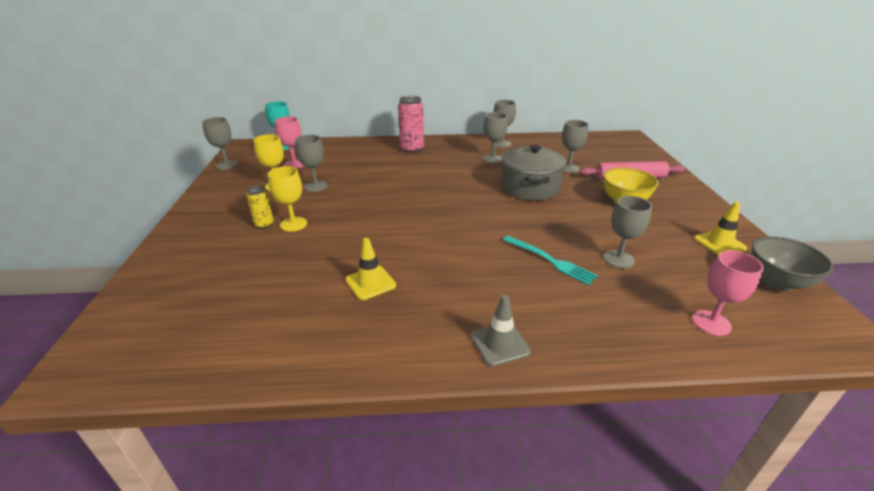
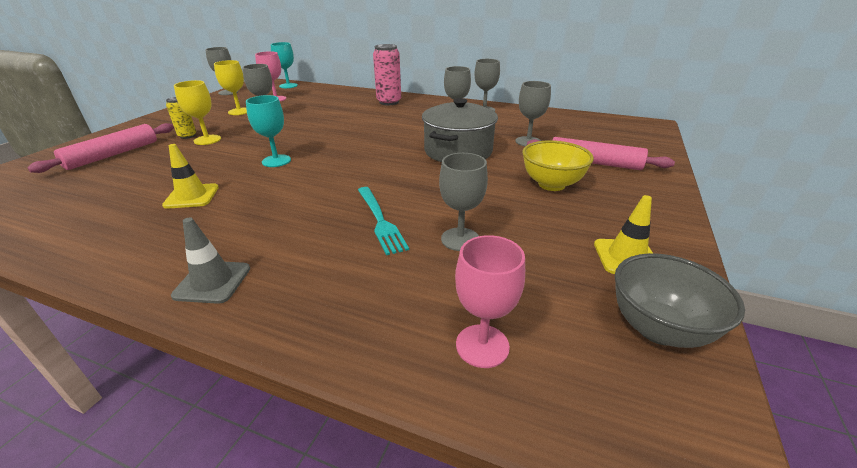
camera: 25 degrees right, 0 degrees up
none -> pink rolling pin [28,123,174,173]
none -> turquoise goblet [246,95,291,167]

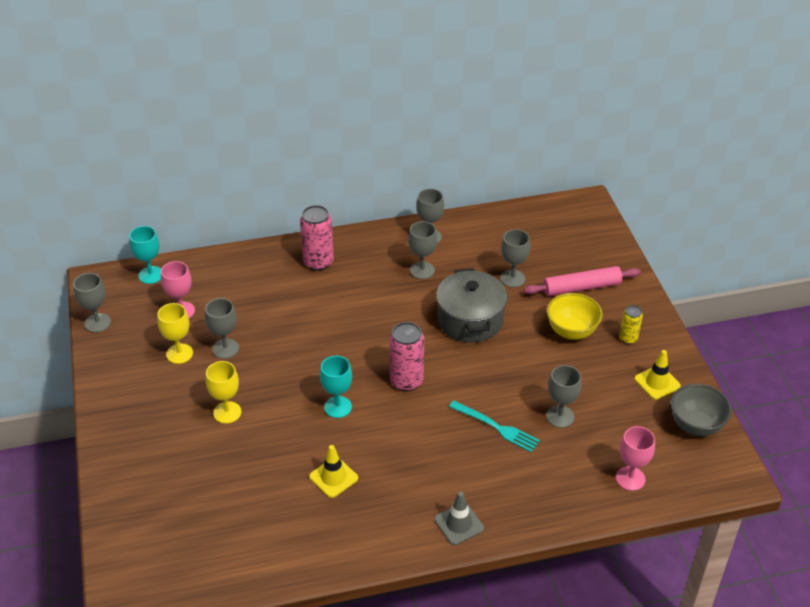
camera: 35 degrees left, 10 degrees up
pink rolling pin [28,123,174,173] -> none
yellow can [166,97,196,139] -> yellow can moved to [619,305,643,344]
none -> pink can [389,322,424,391]

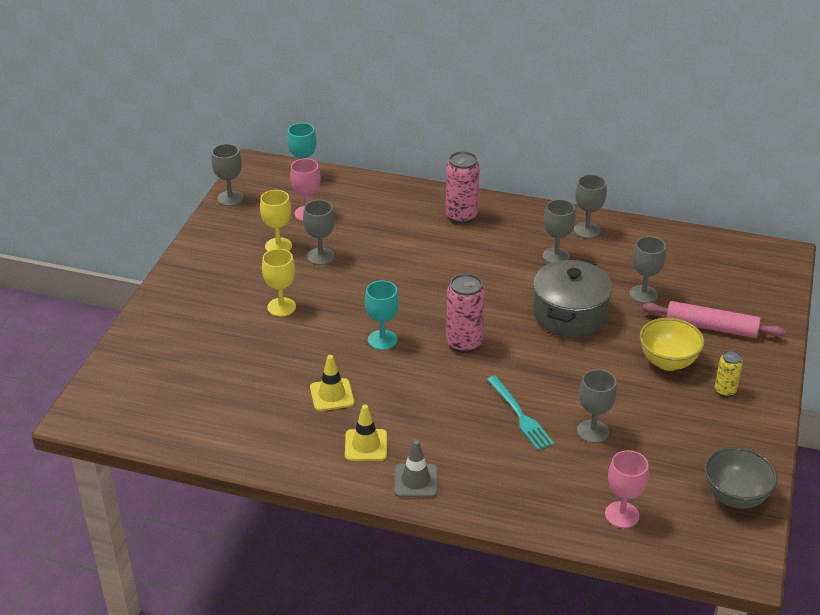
camera: 30 degrees right, 5 degrees down
yellow traffic cone [634,350,681,400] -> yellow traffic cone moved to [345,405,387,461]

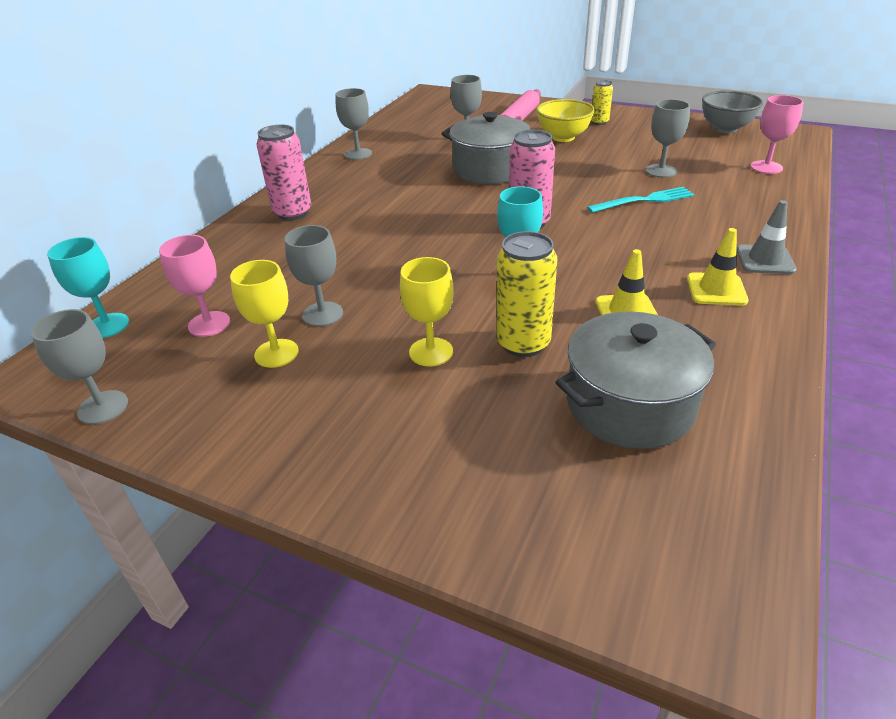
camera: 80 degrees left, 0 degrees up
grey goblet [543,199,576,263] -> none
none -> yellow can [496,231,557,357]
none -> grey pot [556,311,716,449]

